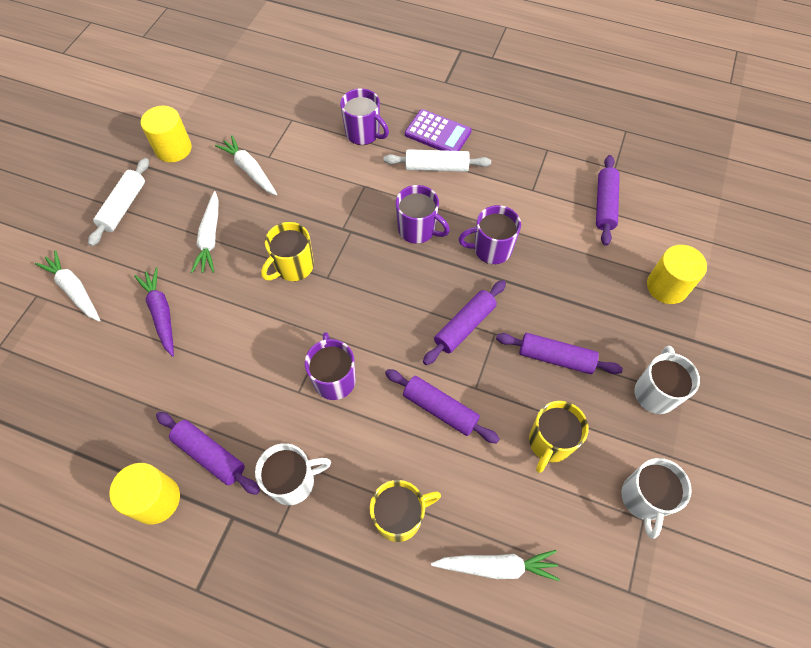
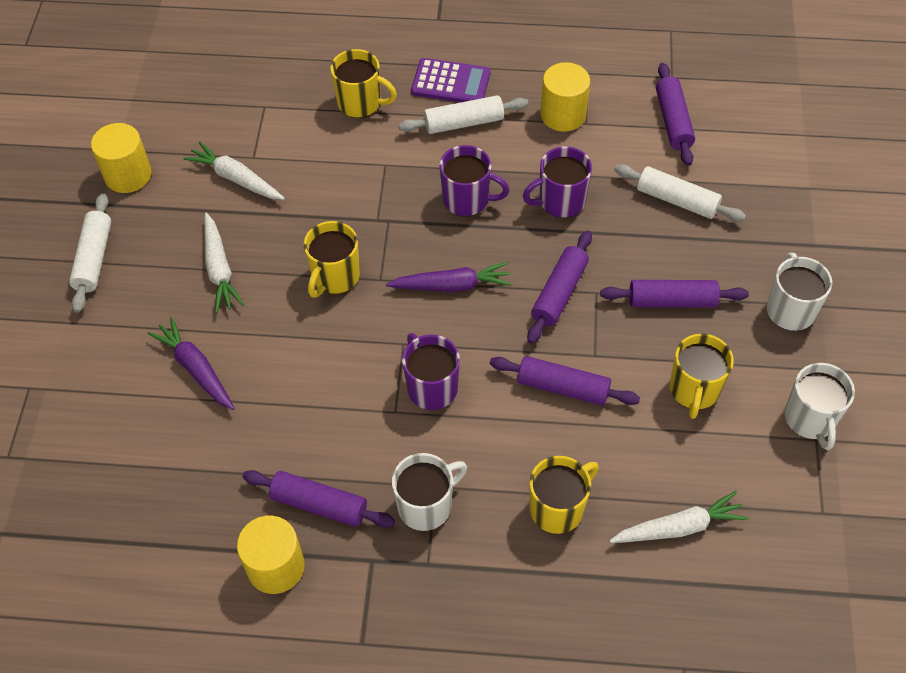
camera: 15 degrees left, 5 degrees down
white carrot [35,250,100,321] -> none
purple mug [340,88,389,145] -> yellow mug [330,49,397,118]
yellow cylinder [647,245,707,304] -> yellow cylinder moved to [540,62,590,132]
none -> purple carrot [386,262,511,292]
none -> white rolling pin [614,164,746,222]

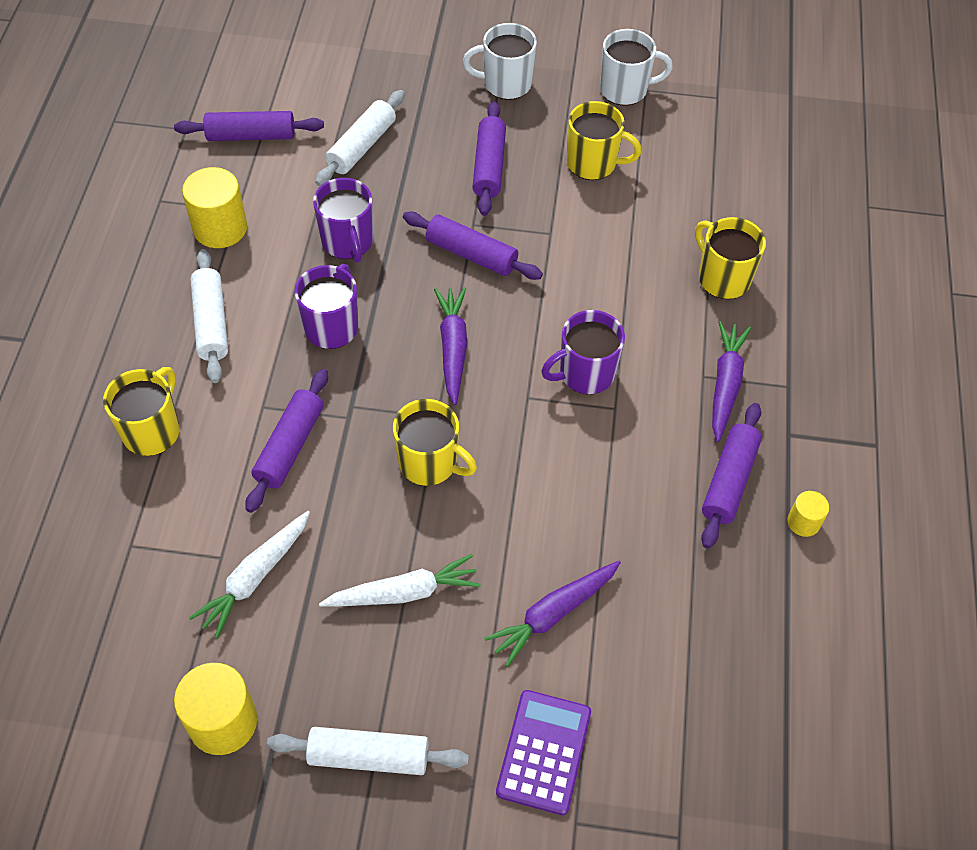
camera: 90 degrees left, 0 degrees up
yellow cylinder [237,516,305,594] -> yellow cylinder [787,491,829,537], size x0.53
white mug [392,453,467,531] -> purple carrot [712,321,751,442]
purple calculator [411,58,491,102] -> purple calculator moved to [496,690,591,815]
purple rolling pin [490,356,640,406] -> purple rolling pin moved to [245,369,328,513]
white carrot [609,491,749,543] -> none

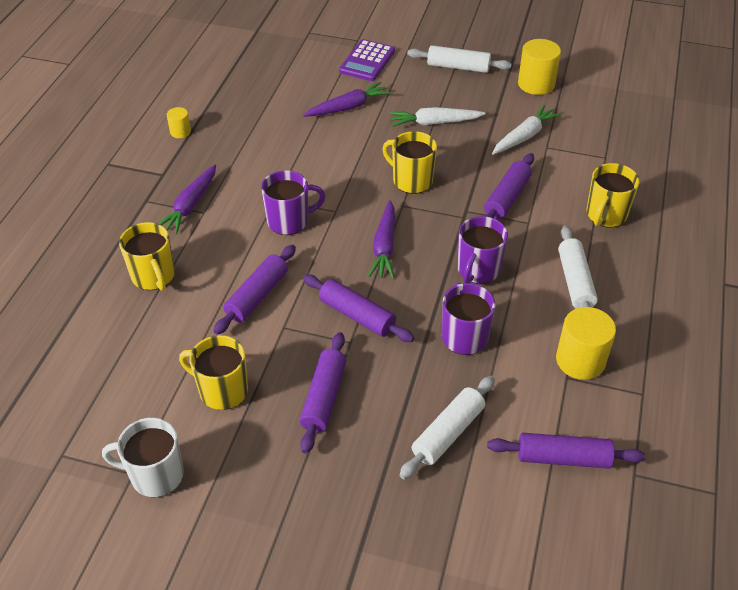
camera: 170 degrees left, 10 degrees down
white mug [463,23,537,100] -> none
purple rolling pin [701,403,762,549] -> purple rolling pin moved to [214,245,296,335]

